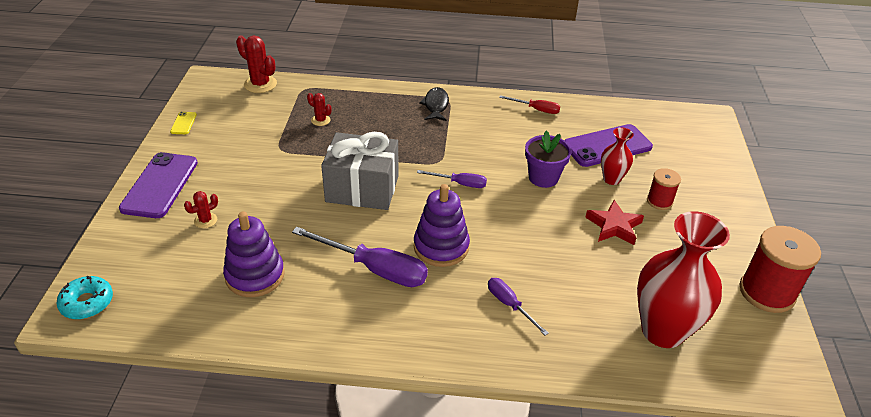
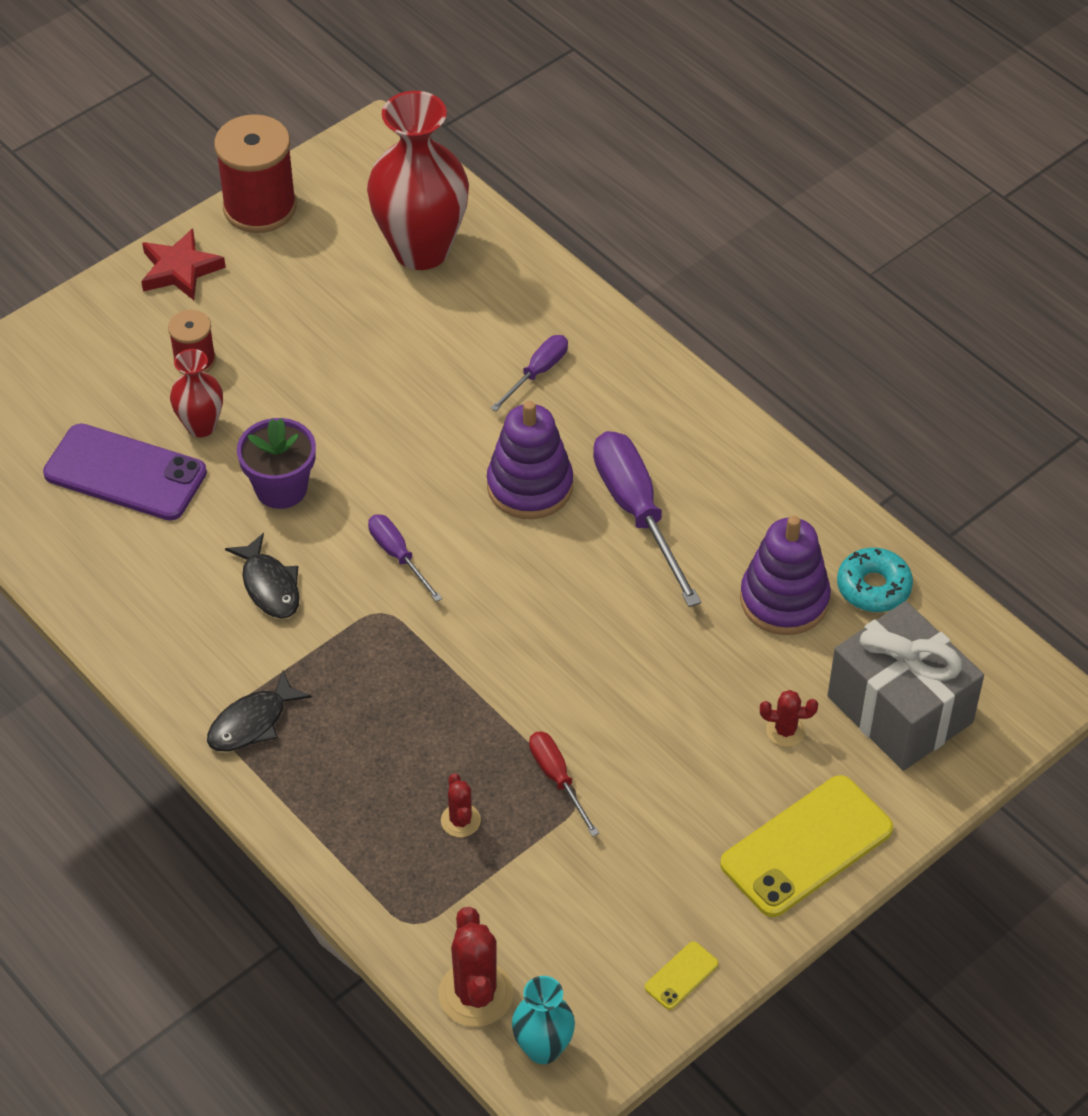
camera: 135 degrees left, 10 degrees up
turquoise donut [56,276,113,319] -> turquoise donut moved to [837,548,913,612]
purple phone [119,152,198,218] -> yellow phone [720,775,893,917]
grey gift [321,132,399,210] -> grey gift moved to [828,601,984,771]
purple screwdriver [488,278,549,336] -> purple screwdriver turned 150 degrees counterclockwise [491,335,568,411]
red screwdriver [499,95,560,114] -> red screwdriver moved to [529,731,599,837]
red star [585,200,644,245] -> red star moved to [141,229,226,300]
none -> black fish [225,533,300,619]
none -> turquoise vase [512,976,575,1064]

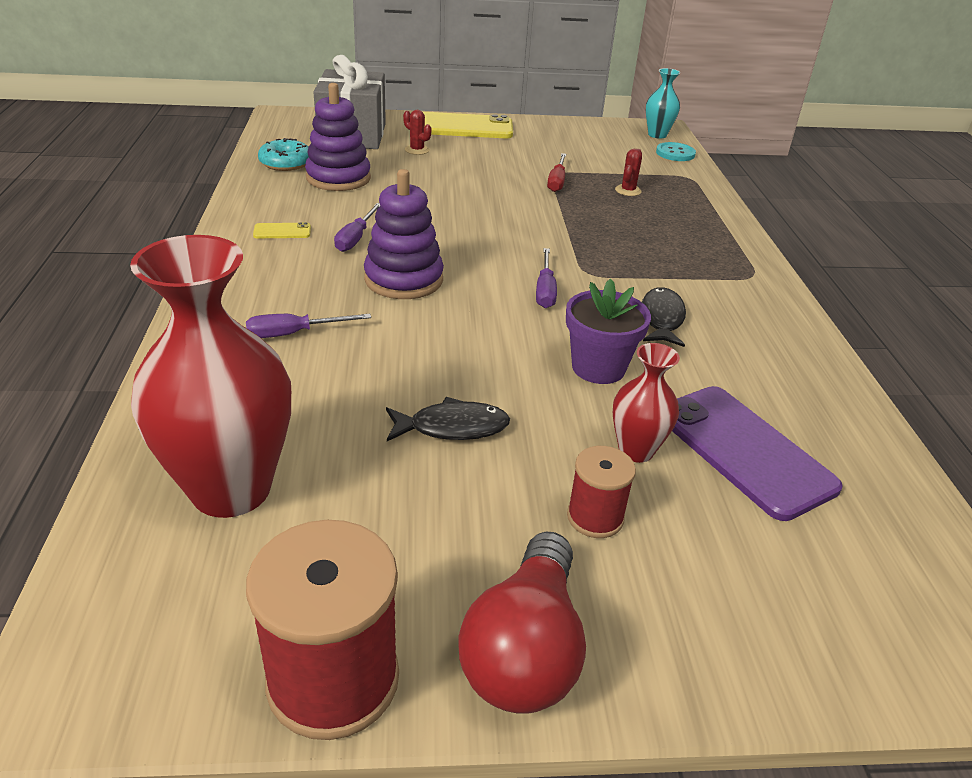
camera: 145 degrees left, 15 degrees down
red star [141,229,226,300] -> red light bulb [458,532,586,714]
black fish [207,671,312,752] -> black fish moved to [386,397,510,441]
red cactus [439,907,513,1027] -> turquoise button [656,142,696,161]
purple screwdriver [593,431,701,607] -> purple screwdriver [334,203,380,252], size x0.54
yellow phone [645,941,718,1010] -> yellow phone moved to [253,222,311,238]

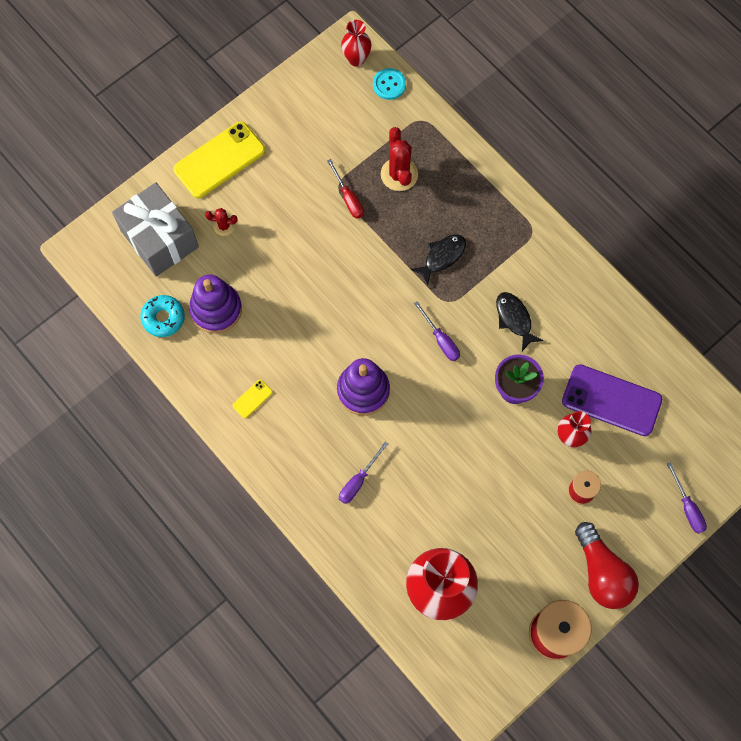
camera: 35 degrees left, 35 degrees up
purple screwdriver [334,203,380,252] -> purple screwdriver moved to [667,462,707,534]
black fish [386,397,510,441] -> black fish moved to [411,234,466,285]
red cactus [615,149,642,196] -> red cactus [381,127,418,191], size x1.79
turquoise vase [646,68,680,139] -> red vase [341,20,371,67]

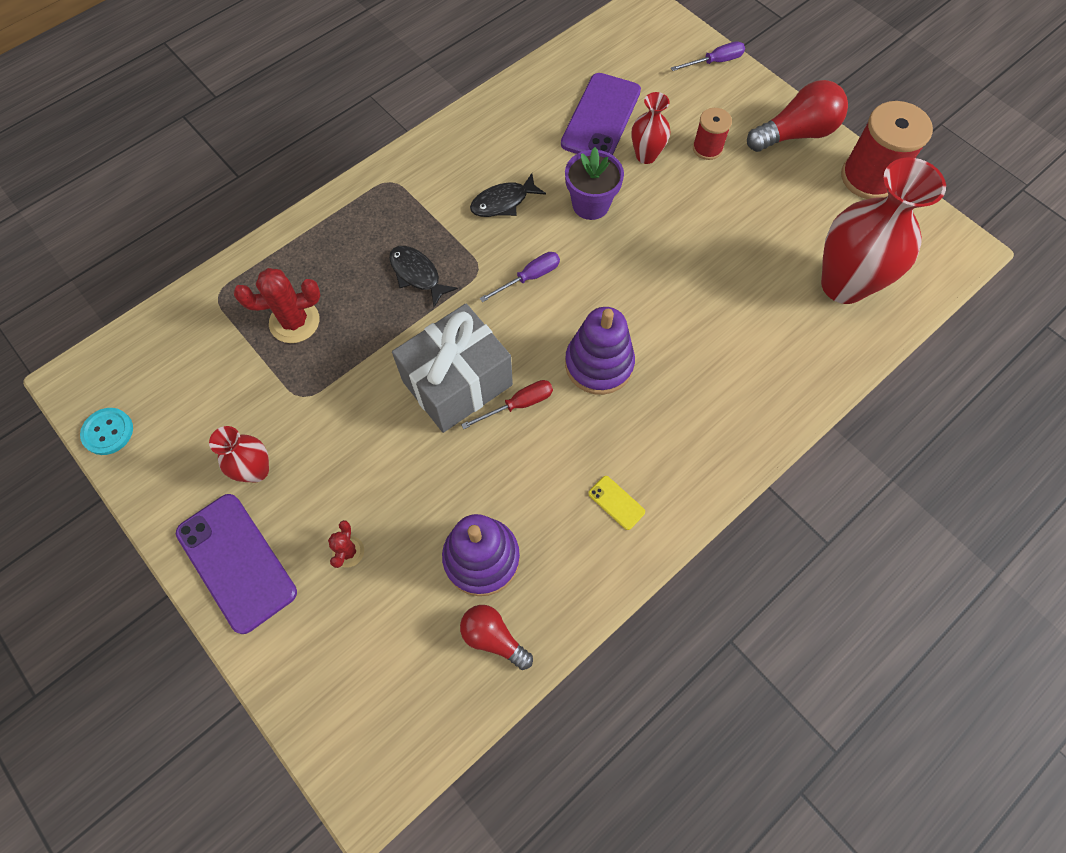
camera: 90 degrees left, 5 degrees down
grey gift [112,182,199,277] -> grey gift moved to [392,304,513,433]
turquoise donut [140,295,185,337] -> red light bulb [460,605,533,670]
yellow phone [173,122,265,198] -> purple phone [176,494,297,634]
red screwdriver [327,159,364,219] -> red screwdriver moved to [461,380,553,429]
purple screwdriver [339,442,388,504] -> none
red vase [341,20,371,67] -> red vase moved to [209,426,269,483]
turquoise button [373,68,406,100] -> turquoise button moved to [80,408,133,455]

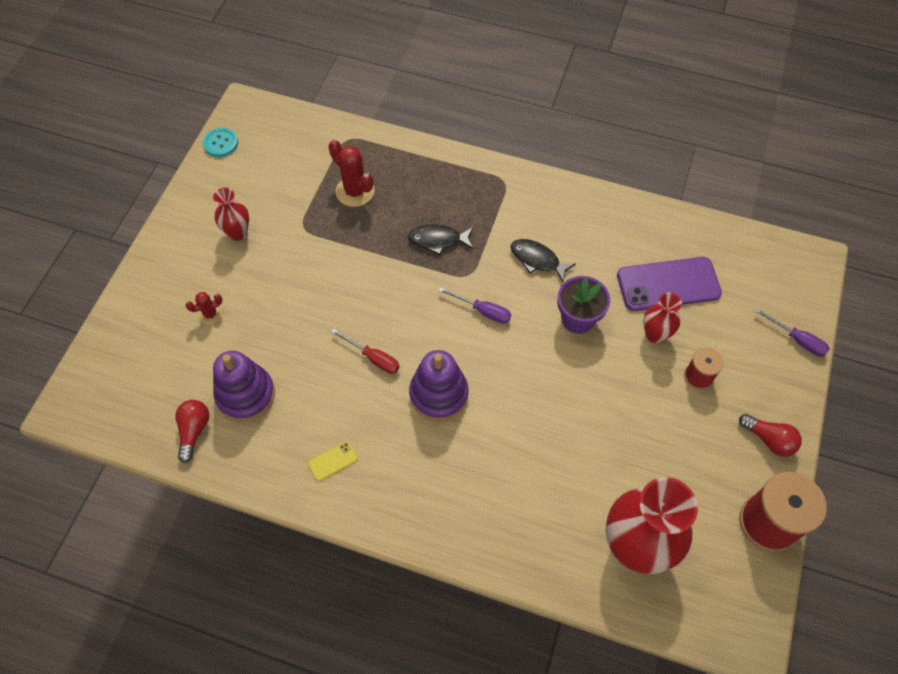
camera: 60 degrees right, 5 degrees down
purple phone [176,494,297,634] -> none
black fish [389,246,458,307] -> black fish turned 105 degrees counterclockwise [408,224,473,255]
grey gift [392,304,513,433] -> none
yellow phone [588,476,645,530] -> yellow phone turned 45 degrees clockwise [308,442,357,481]
red light bulb [747,80,848,152] -> red light bulb [739,414,802,457], size x0.61

